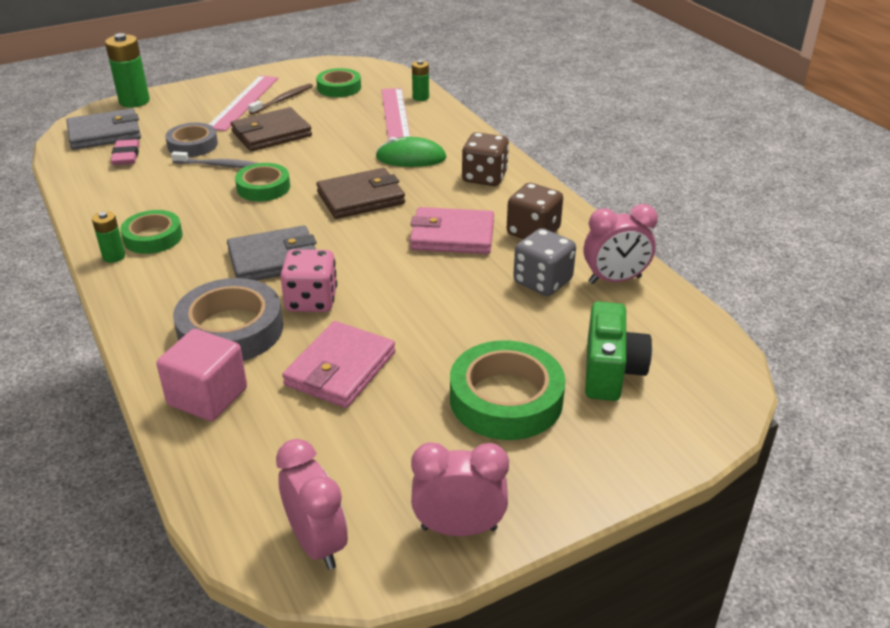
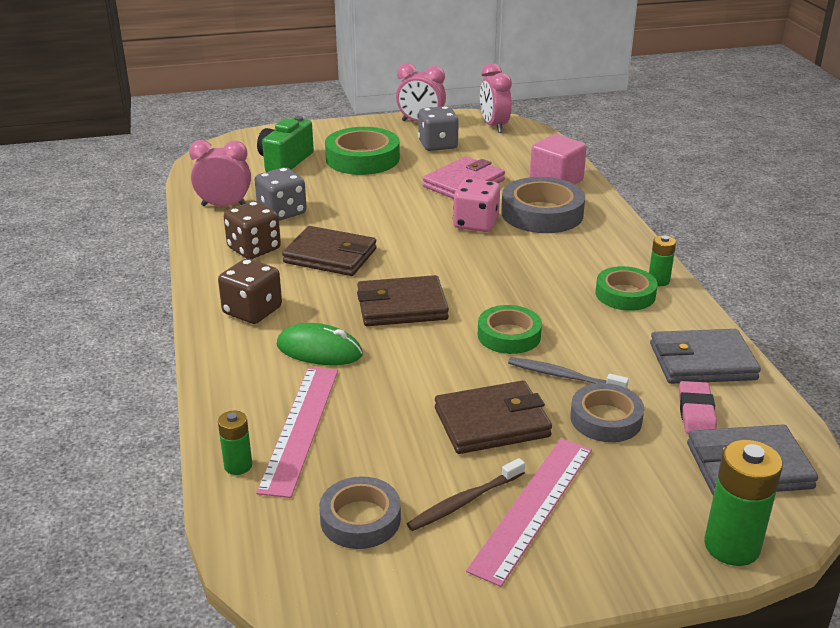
camera: 165 degrees left, 5 degrees down
grey wallet [227,225,317,281] -> grey wallet moved to [650,329,761,384]
green tape [316,68,361,97] -> grey tape [319,476,401,549]
pink wallet [410,207,494,254] -> brown wallet [282,226,377,276]
none -> grey dice [418,106,459,151]

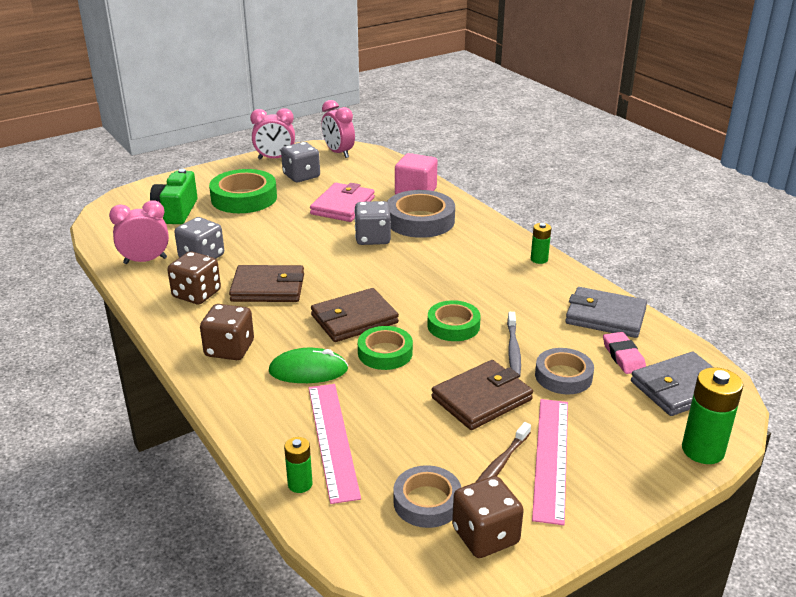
camera: 20 degrees left, 0 degrees up
pink dice [453,179,500,232] -> grey dice [354,201,391,245]
grey toothbrush [508,357,629,388] -> grey toothbrush turned 90 degrees counterclockwise [507,312,521,378]
green tape [596,266,658,311] -> green tape moved to [358,326,413,370]
grey wallet [650,329,761,384] -> grey wallet turned 45 degrees clockwise [565,287,647,338]
none -> brown dice [452,476,524,558]

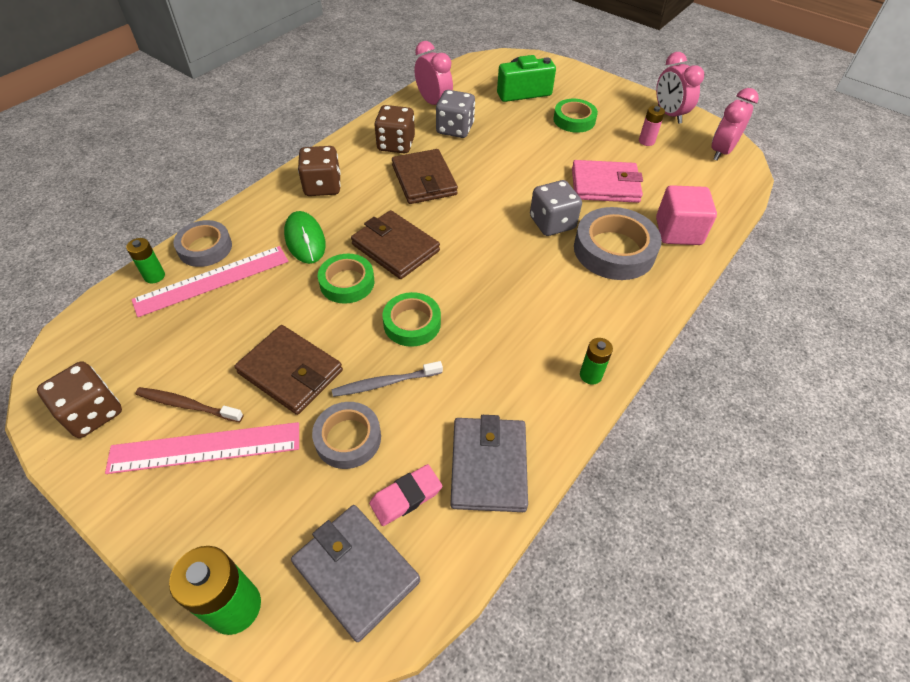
camera: 70 degrees right, 20 degrees up
green tape [209,169,277,213] -> green tape [553,99,598,133], size x0.63
grey dice [281,142,320,182] -> pink battery [639,106,665,146]
grey tape [393,465,461,528] -> grey tape moved to [173,220,232,267]

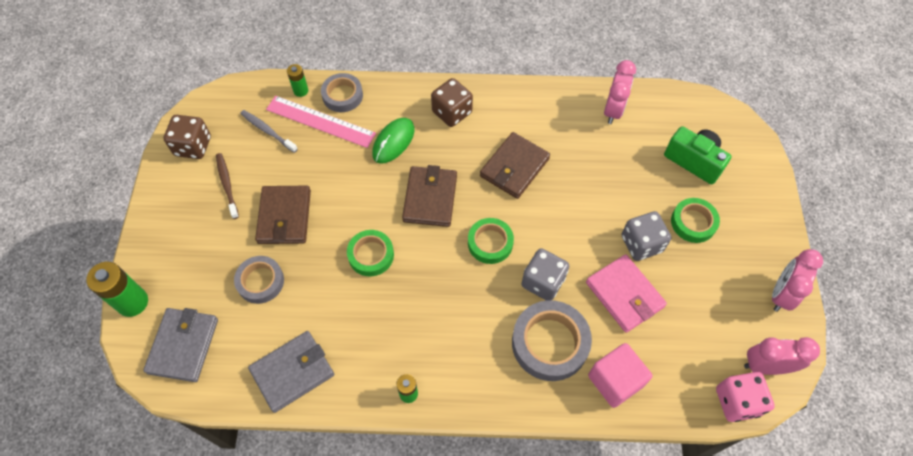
camera: 55 degrees right, 10 degrees up
pink ruler [105,422,299,474] -> none
green tape [318,254,374,304] -> green tape moved to [468,218,514,264]
grey toothbrush [332,361,443,397] -> grey toothbrush moved to [240,110,298,153]
pink eraser [369,464,442,526] -> none
brown dice [374,105,415,154] -> none
grey dice [436,90,475,138] -> grey dice moved to [621,211,671,261]
pink battery [639,106,665,146] -> none
none -> pink dice [716,372,775,422]

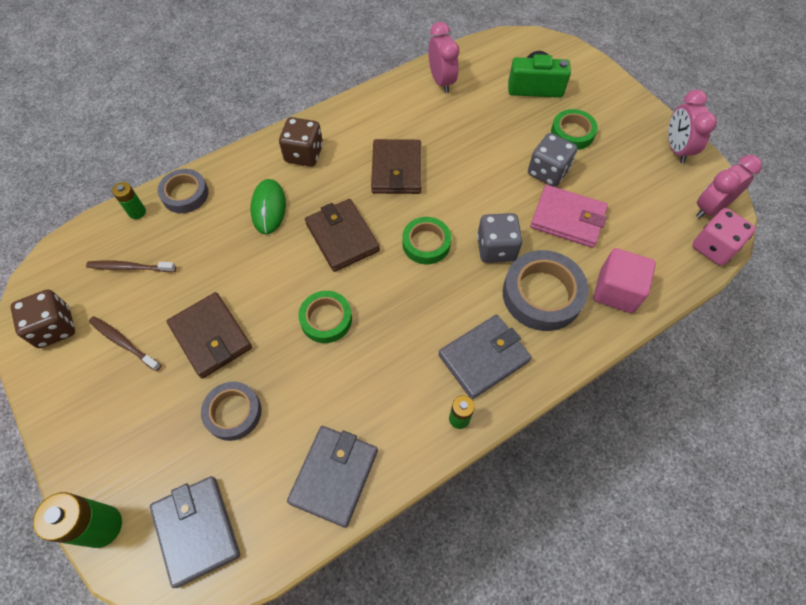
camera: 35 degrees left, 0 degrees up
grey toothbrush [240,110,298,153] -> brown toothbrush [86,261,176,272]
pink ruler [266,96,376,148] -> none
none -> grey wallet [438,315,532,399]

